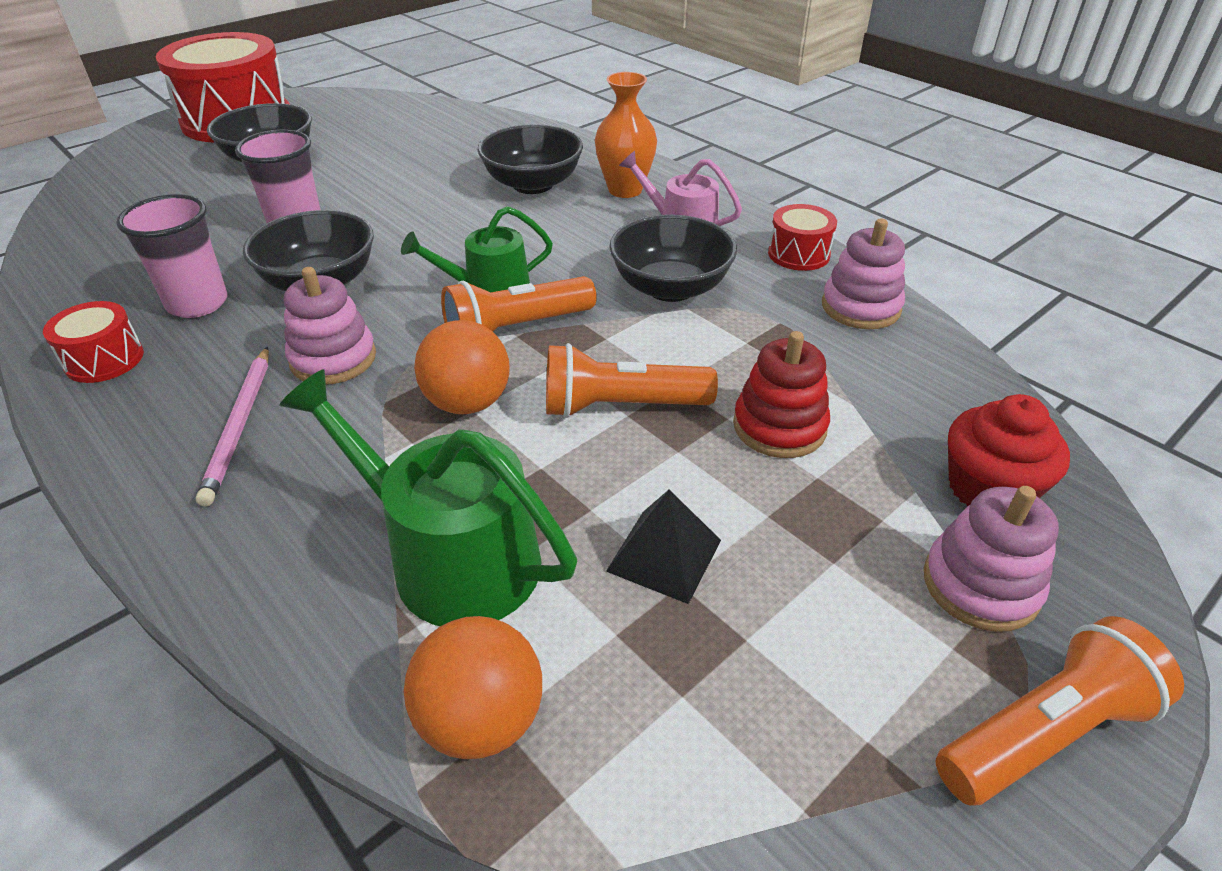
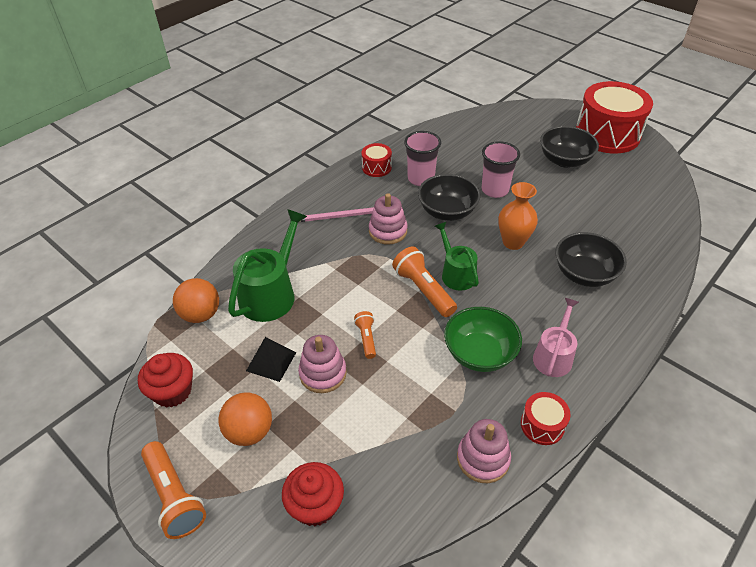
camera: 85 degrees right, 5 degrees up
orange ball [414,320,510,414] -> orange ball moved to [218,392,272,446]
orange flashlight [546,343,718,418] -> orange flashlight [354,311,376,359], size x0.57
orange vase [595,72,657,198] -> orange vase moved to [498,182,538,250]
black bowl [609,214,737,302] -> green bowl [444,307,522,372]
red stacking toy [733,331,830,458] -> none
pink stacking toy [924,486,1059,632] -> pink stacking toy moved to [298,335,347,393]
none -> red cupcake [138,353,193,408]

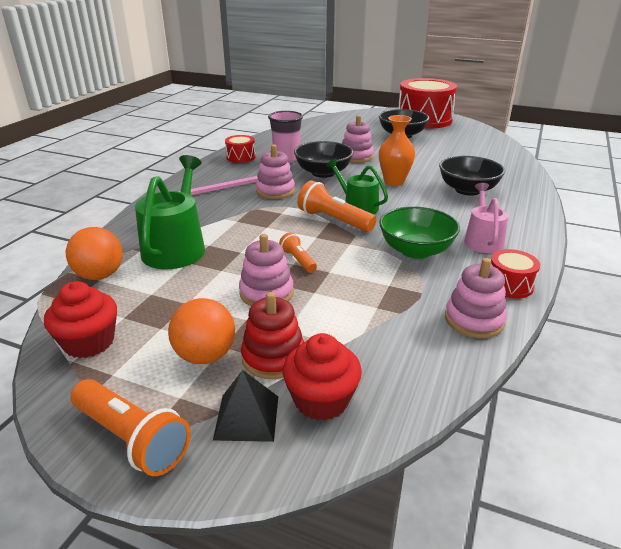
camera: 20 degrees left, 15 degrees down
black pyramid [246,337,296,382] -> black pyramid moved to [213,370,278,442]
pink cup [481,141,520,198] -> pink stacking toy [342,115,374,163]
none -> red stacking toy [241,292,304,379]

